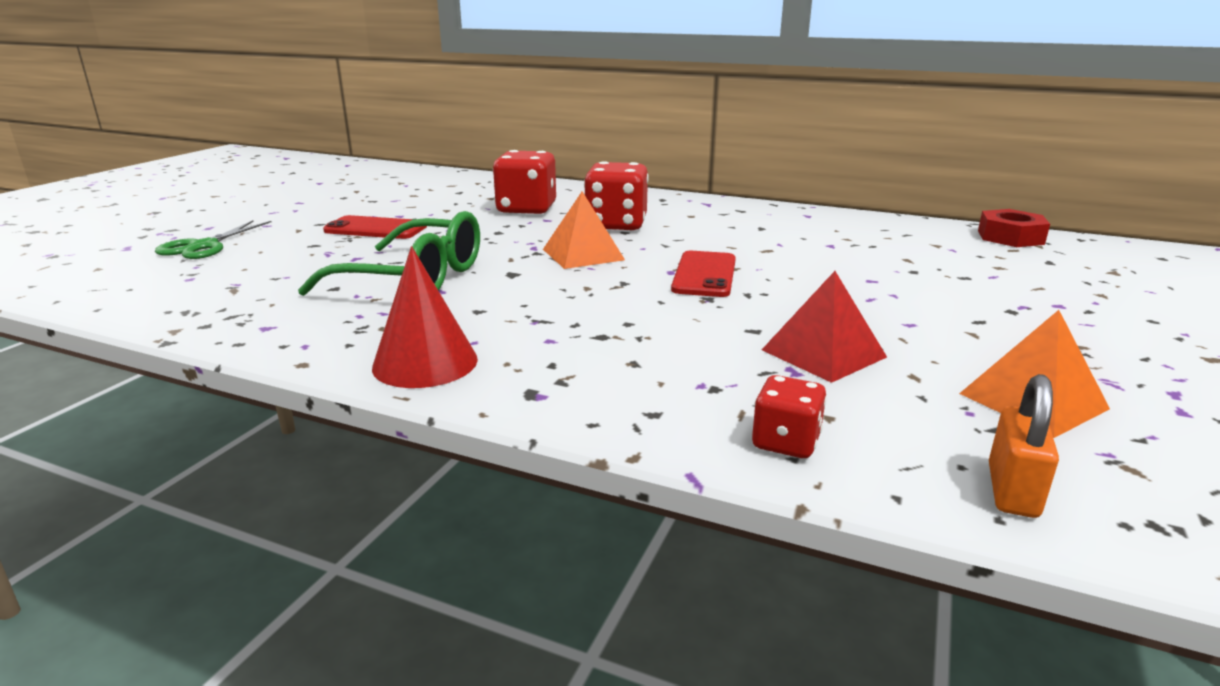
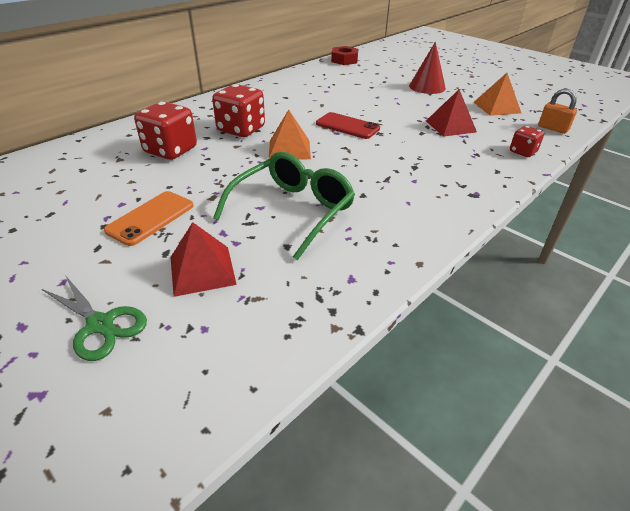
camera: 70 degrees left, 15 degrees up
red phone [323,215,427,239] -> orange phone [104,191,194,246]
red cone [372,246,478,388] -> red cone moved to [409,42,446,94]
none -> red pyramid [171,222,237,297]

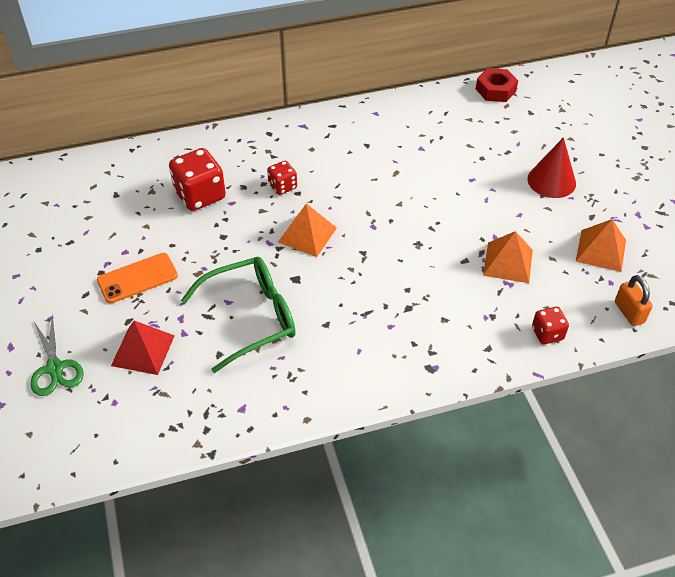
camera: 30 degrees right, 10 degrees up
red dice [212,84,265,137] -> red dice [267,161,297,195], size x0.56
red phone [316,112,380,139] -> none
red pyramid [426,90,477,137] -> orange pyramid [483,231,533,283]

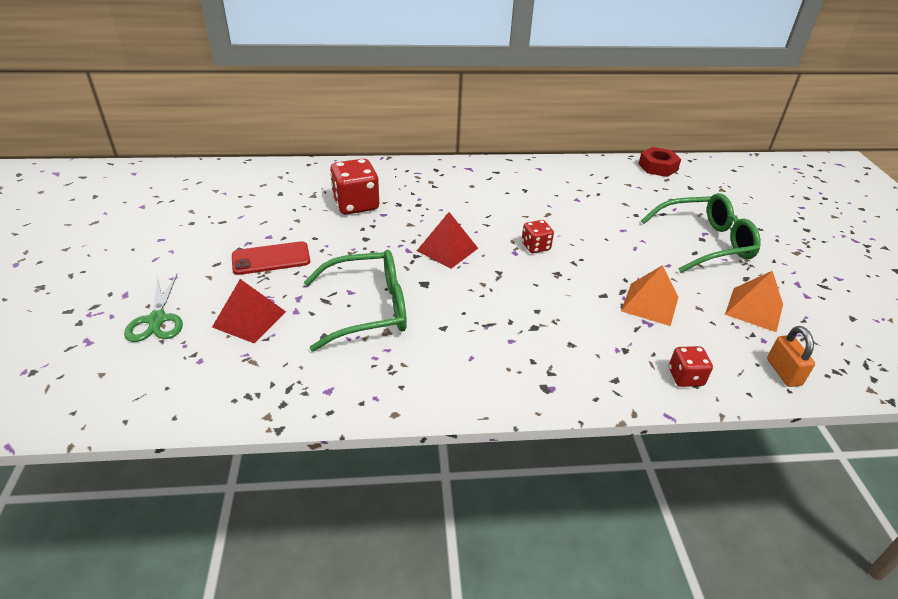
camera: 10 degrees right, 10 degrees down
orange phone [97,253,178,303] -> red phone [232,241,310,275]
red dice [267,161,297,195] -> red dice moved to [522,220,554,253]
orange pyramid [278,203,337,257] -> red pyramid [417,212,478,269]
red cone [528,137,576,198] -> green glasses [641,193,761,273]

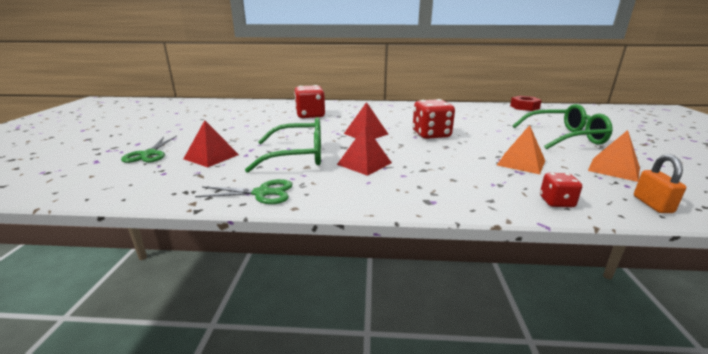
camera: 10 degrees right, 15 degrees down
red phone [232,241,310,275] -> none
red dice [522,220,554,253] -> red dice [413,99,455,139], size x1.80
none -> green scissors [195,179,293,204]
none -> red pyramid [337,126,392,176]

